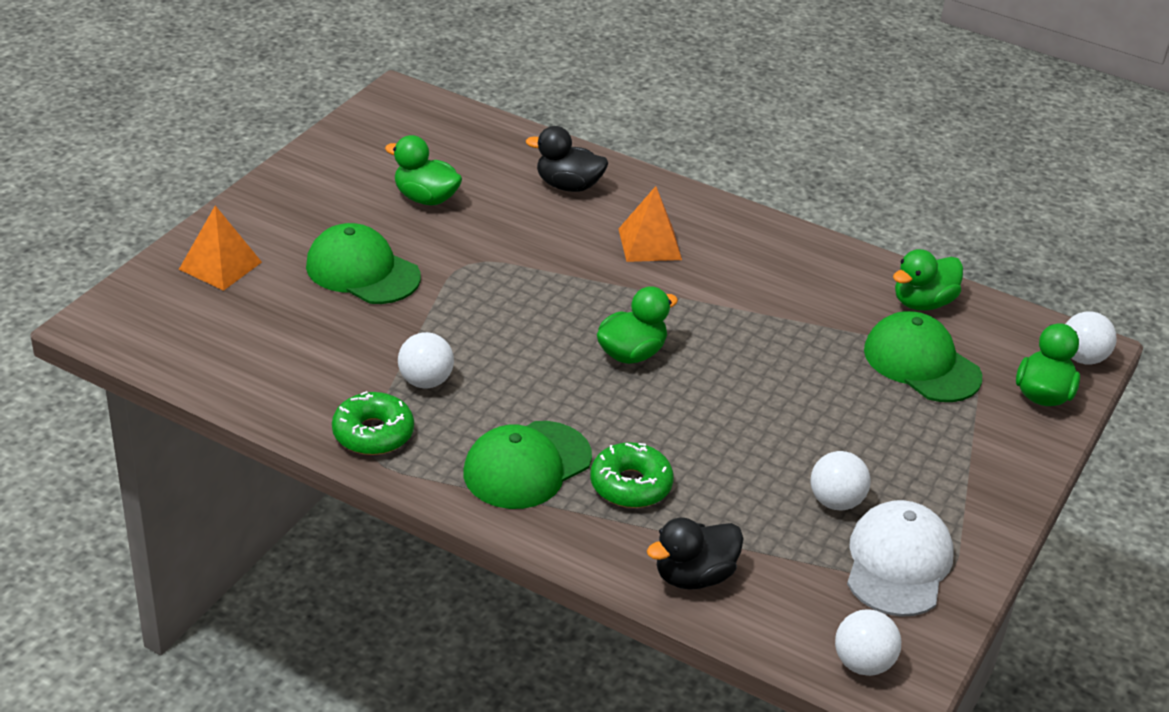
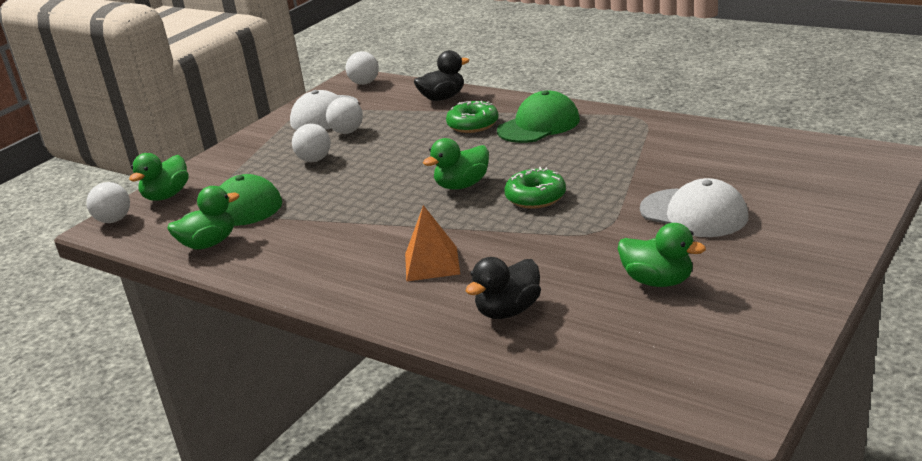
camera: 170 degrees left, 10 degrees down
orange pyramid [179,206,262,291] -> none
green cap [306,223,421,304] -> white cap [640,178,748,237]
green donut [332,391,414,455] -> green donut moved to [504,167,566,209]
white ball [398,332,454,388] -> white ball moved to [292,124,331,162]
black duck [526,126,608,192] -> black duck turned 120 degrees clockwise [466,257,541,319]

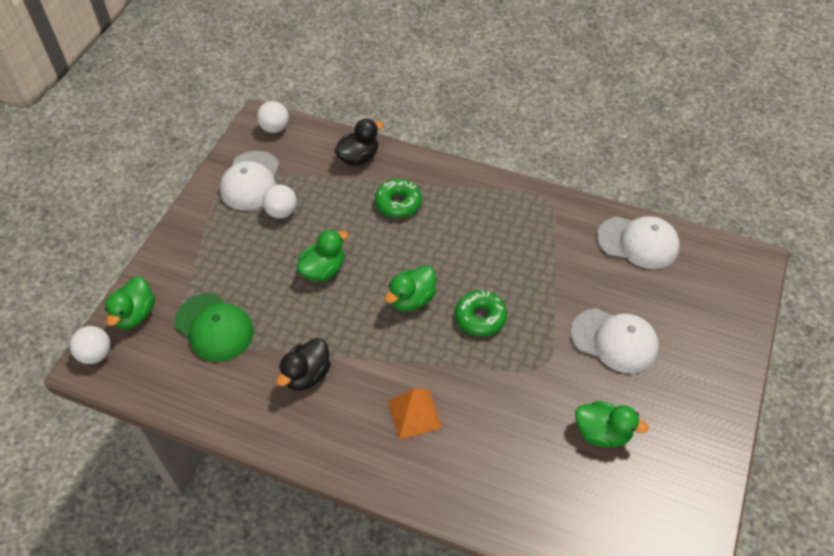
camera: 15 degrees left, 25 degrees up
green duck [167,186,239,250] -> green duck moved to [297,229,348,281]
white ball [292,124,331,162] -> none
black duck [466,257,541,319] -> black duck moved to [277,338,331,391]
green cap [497,90,580,143] -> none
none -> white cap [597,216,680,269]

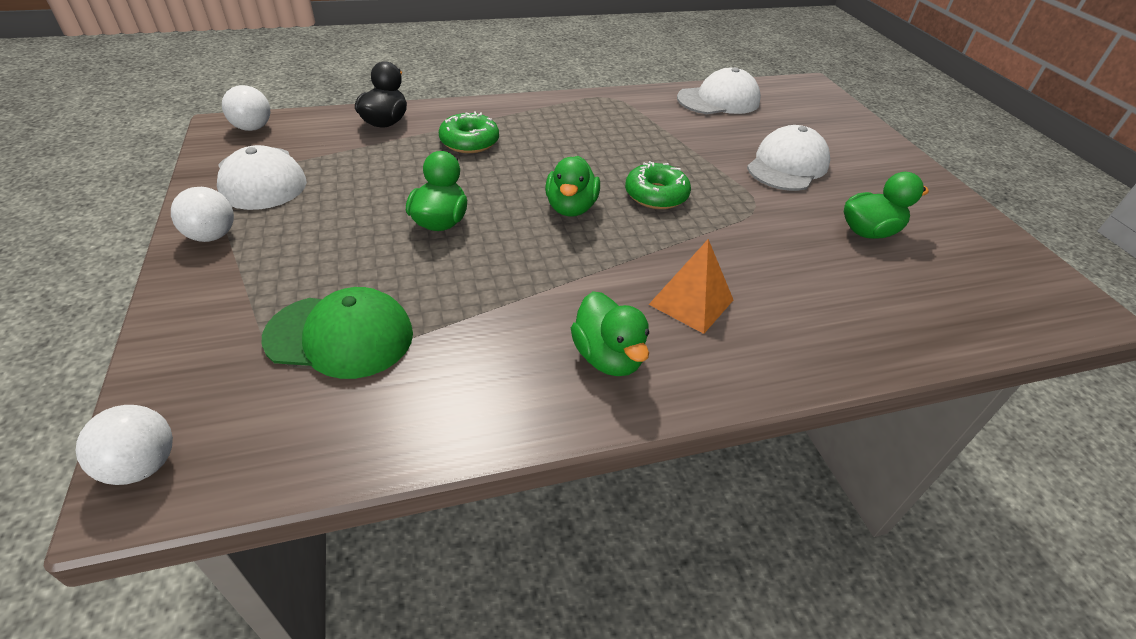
camera: 40 degrees left, 10 degrees down
green duck [105,276,155,329] -> green duck moved to [571,291,649,376]
white ball [262,184,297,218] -> white ball moved to [171,187,234,242]
black duck [277,338,331,391] -> none
white cap [571,308,659,374] -> white cap turned 45 degrees counterclockwise [747,125,830,191]

